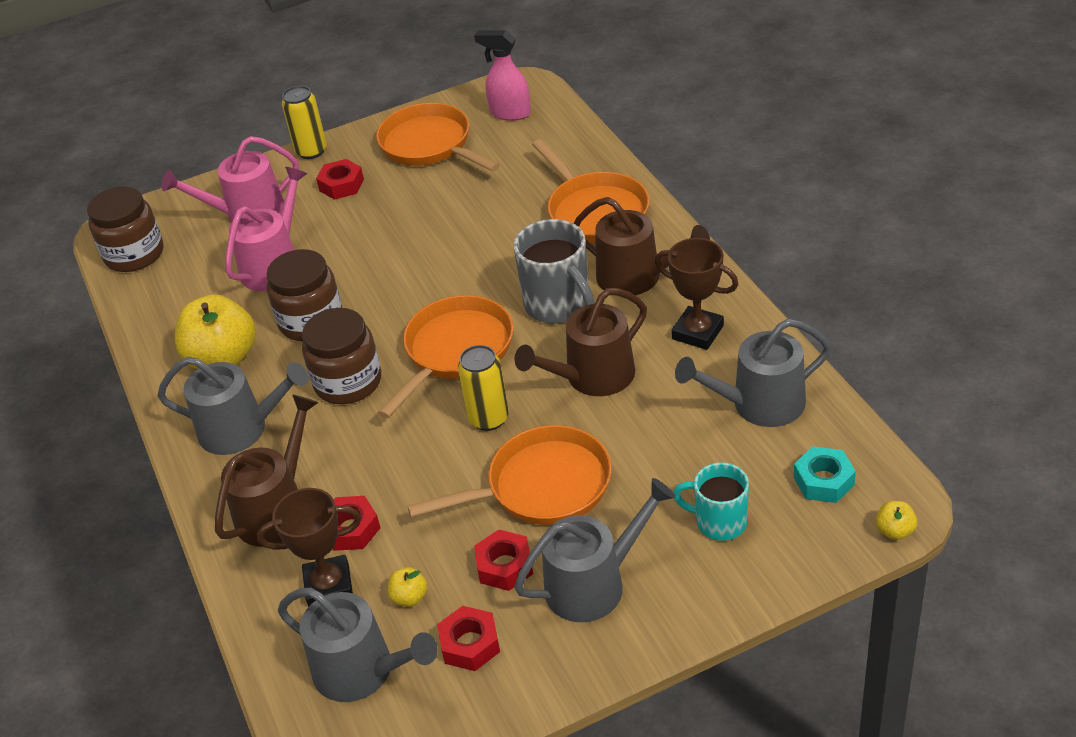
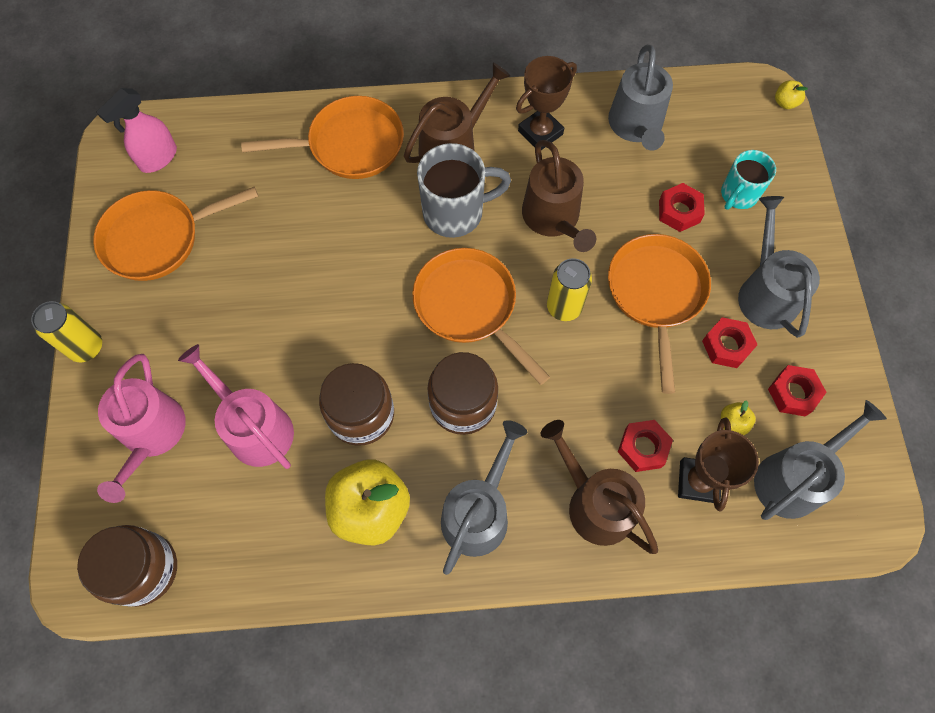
camera: 75 degrees left, 25 degrees up
red nut [316,159,364,200] -> red nut moved to [659,183,705,232]
turquoise nut [794,446,856,503] -> none

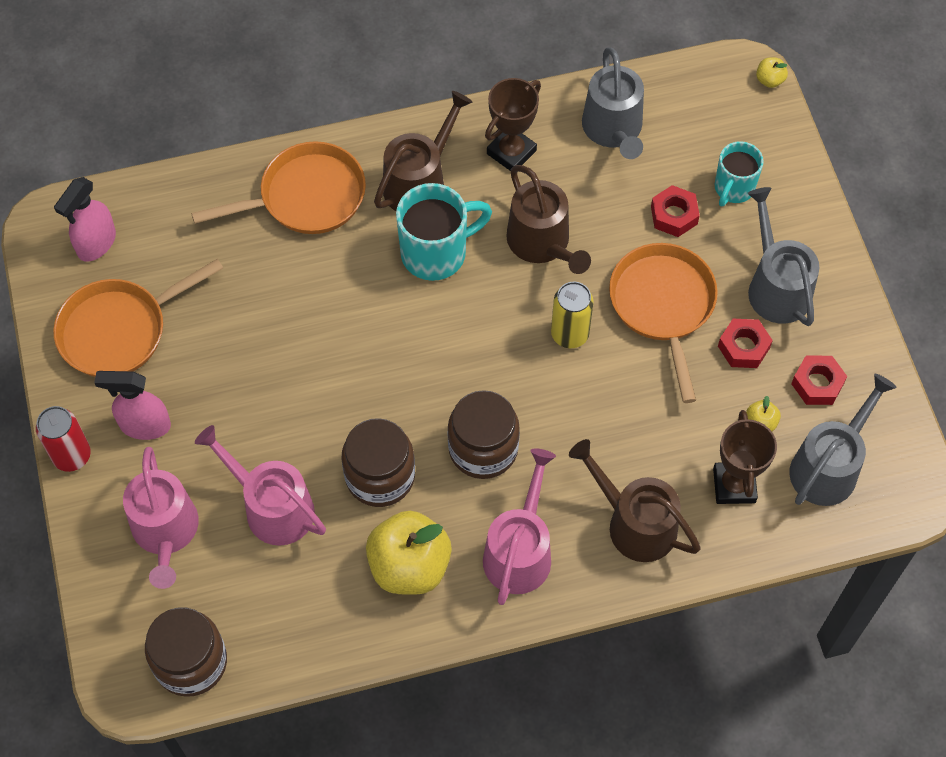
camera: 10 degrees left, 5 degrees down
yellow can [31,301,102,362] -> red can [36,406,91,472]
orange pan [412,248,550,385] -> none
grey mug [417,143,511,238] -> turquoise mug [396,183,492,281]
grey watering can [441,420,527,575] -> pink watering can [483,448,556,605]
red nut [618,420,673,472] -> none
none -> pink spray bottle [94,371,171,440]

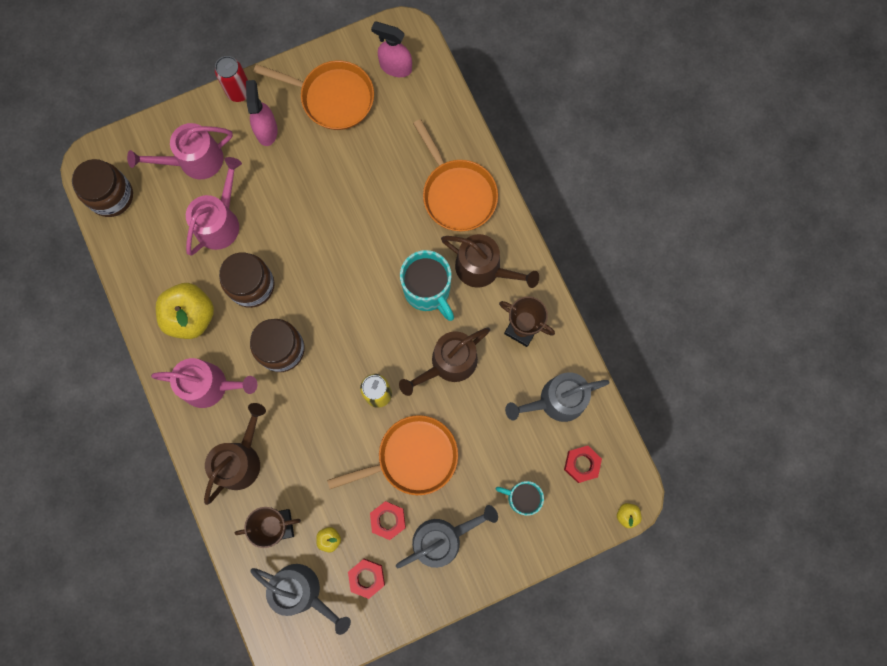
camera: 80 degrees right, 15 degrees up
orange pan [53,259,223,377] -> orange pan turned 150 degrees clockwise [254,60,374,130]
red nut [651,185,700,237] -> red nut moved to [564,446,602,483]

